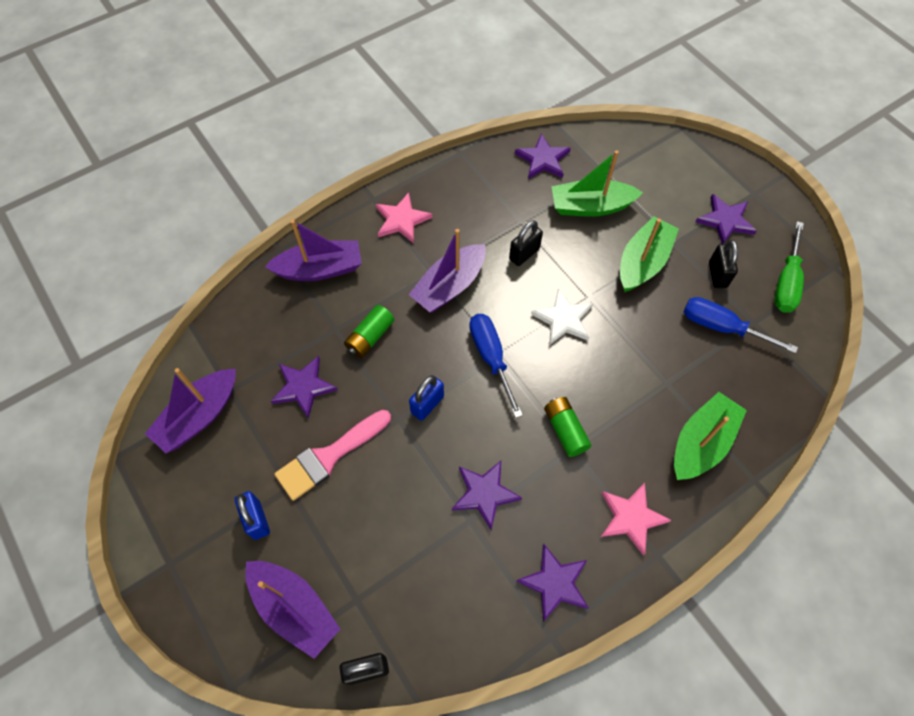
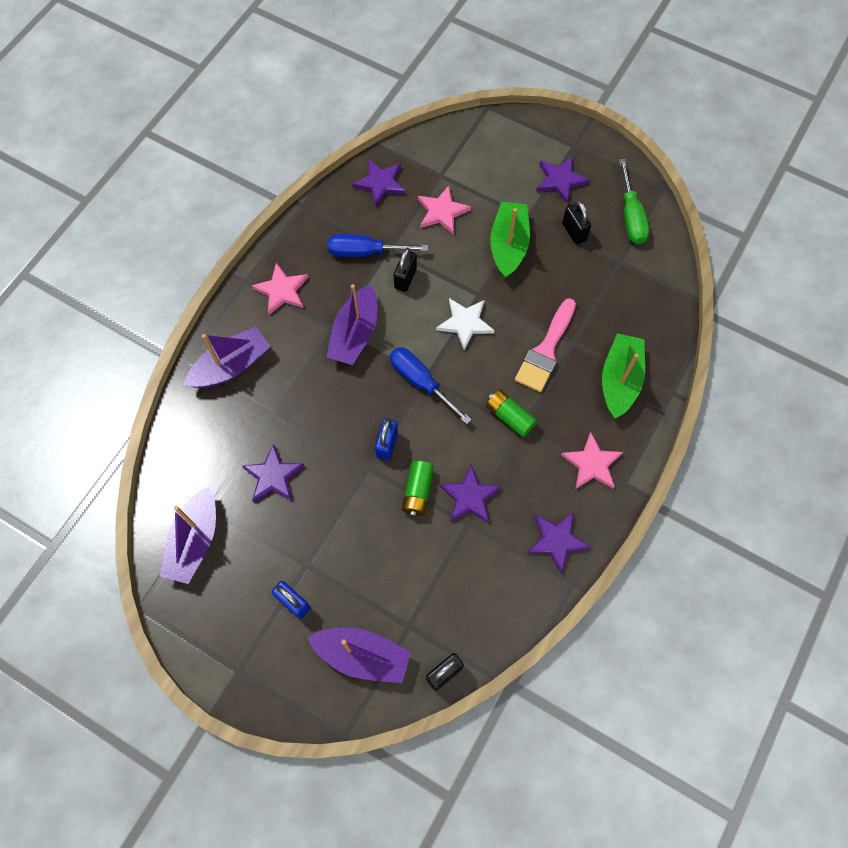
camera: 25 degrees left, 5 degrees up
pink brush [275,410,391,501] -> pink brush moved to [515,298,576,392]
green battery [344,305,394,358] -> green battery moved to [402,461,434,517]
green boat [552,150,643,217] -> pink star [418,186,471,235]
blue screwdriver [684,297,798,354] -> blue screwdriver moved to [328,234,428,257]

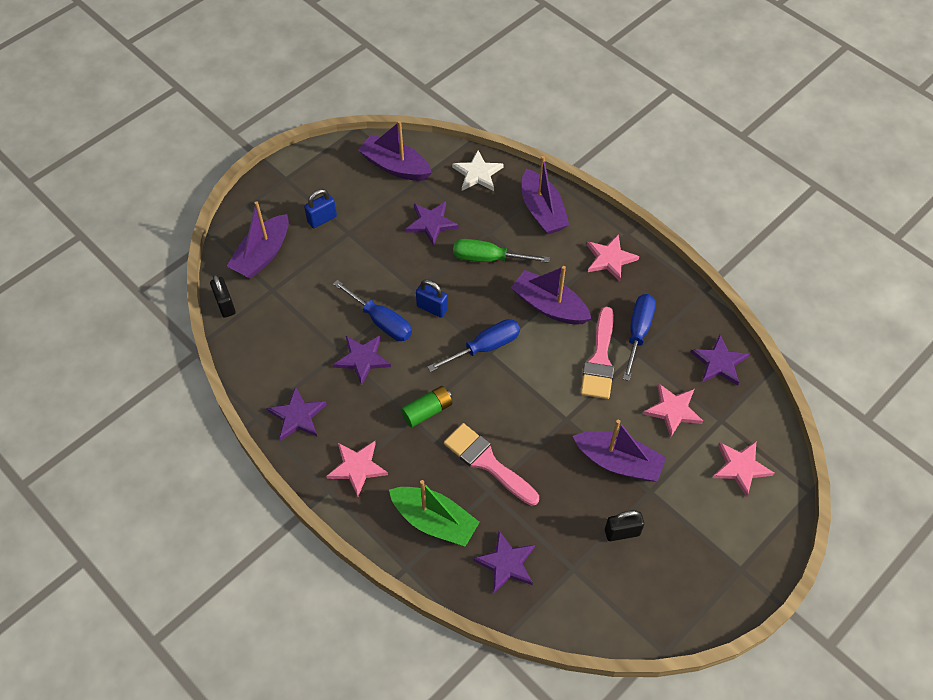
camera: 105 degrees right, 10 degrees down
black padlock [394,248,417,292] -> pink brush [581,306,614,399]
green battery [402,461,434,517] -> blue screwdriver [333,280,412,341]
white star [436,298,495,350] -> white star moved to [452,150,504,191]
green boat [490,202,530,278] -> purple boat [573,420,666,482]
purple star [536,156,590,203] -> purple star moved to [473,531,535,593]
green screwdriver [619,159,649,244] -> green screwdriver moved to [453,239,550,263]
none -> pink star [713,442,774,497]

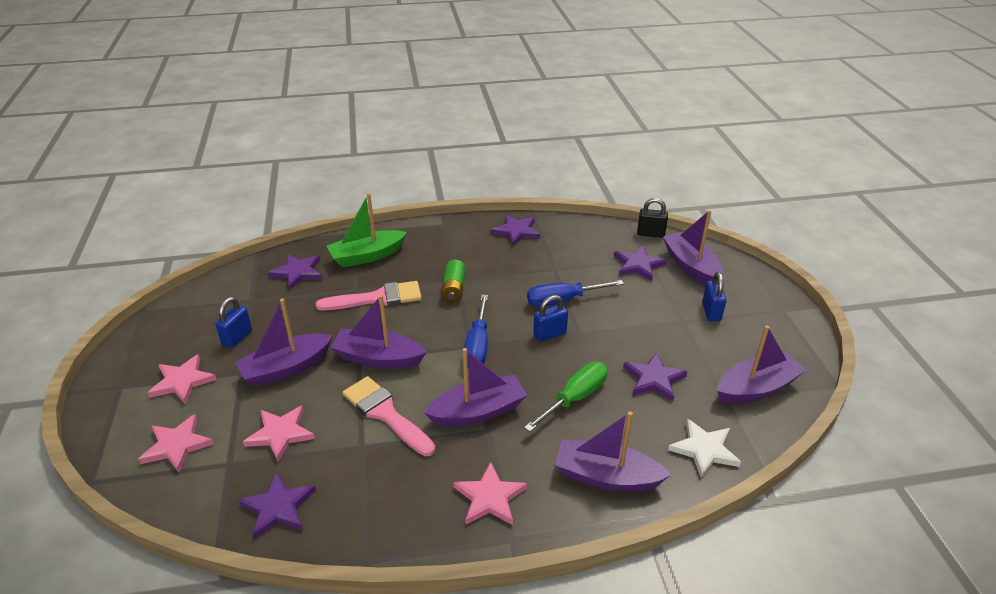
camera: 125 degrees right, 20 degrees down
pink star [326,441,388,497] -> pink star moved to [148,354,217,404]
purple star [333,335,391,385] -> purple star moved to [614,246,667,281]
black padlock [605,510,644,541] -> blue padlock [215,297,252,348]
blue screwdriver [623,294,656,381] -> none
none -> purple boat [330,295,426,369]

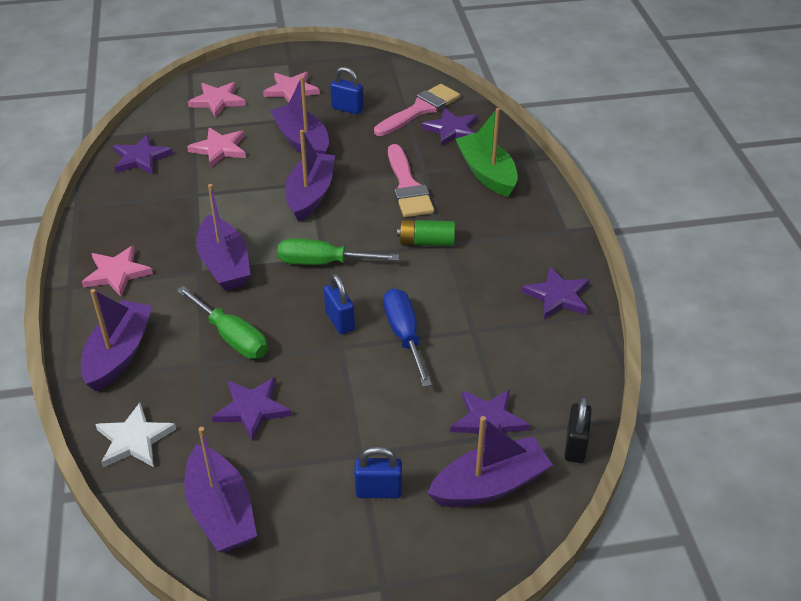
camera: 90 degrees right, 5 degrees up
pink brush [343,376,435,456] -> pink brush moved to [374,84,460,136]
blue screwdriver [464,295,488,368] -> green screwdriver [278,238,399,265]

